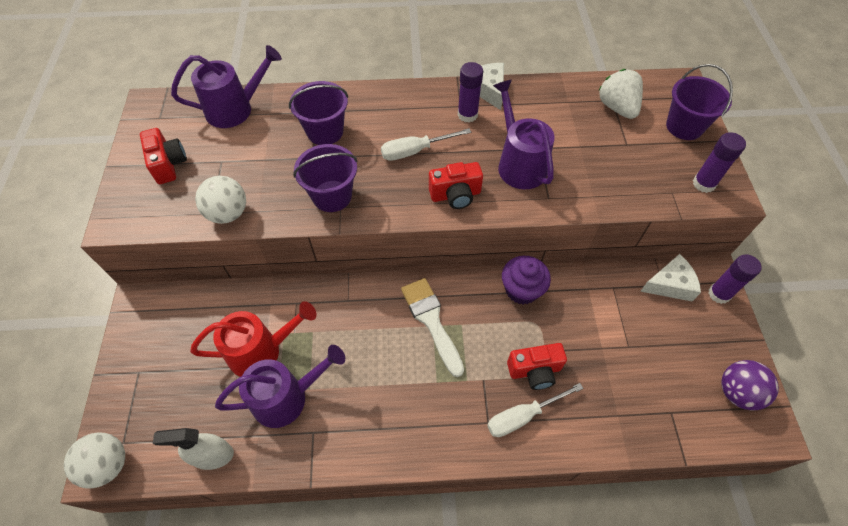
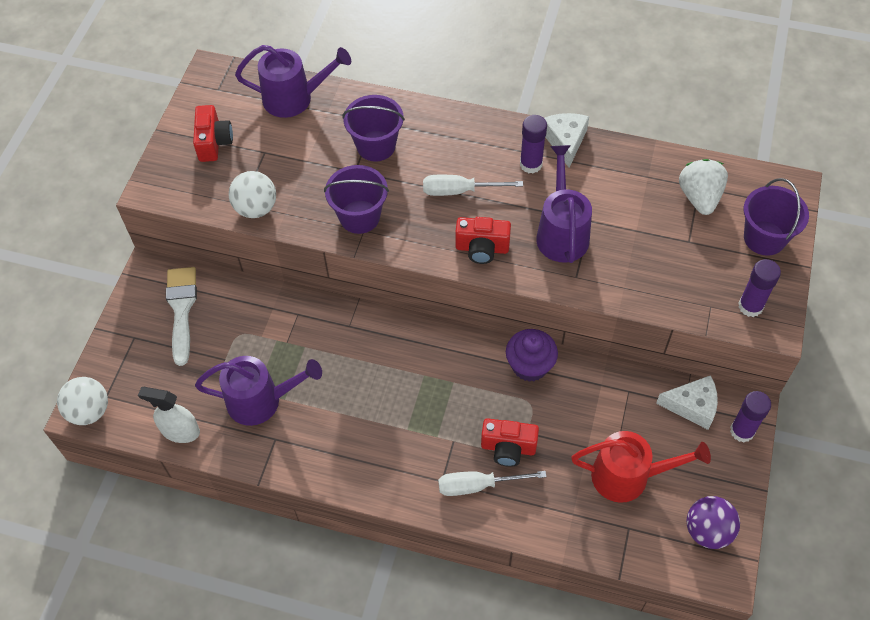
camera: 20 degrees right, 0 degrees up
red watering can [190,301,316,377] -> red watering can moved to [571,431,711,503]
white brush [401,278,464,377] -> white brush moved to [166,267,197,366]

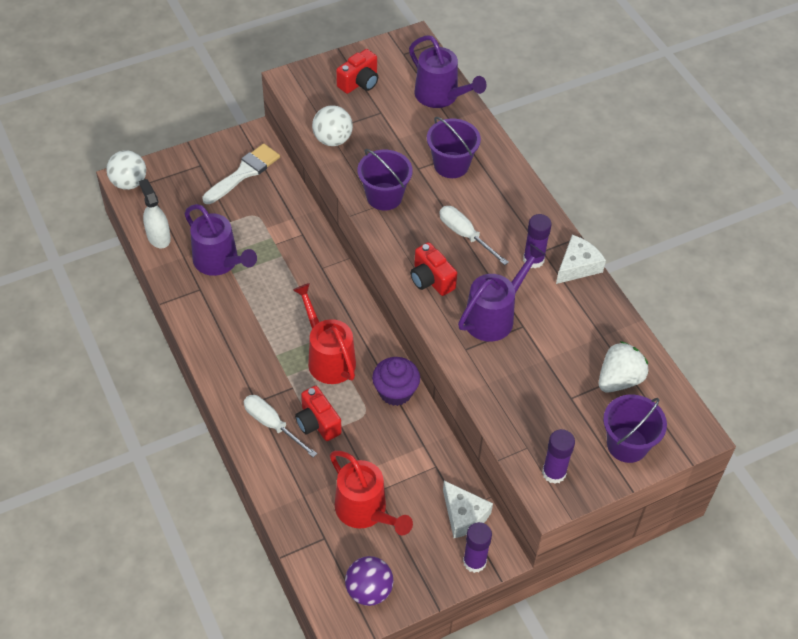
camera: 45 degrees right, 5 degrees down
none -> red watering can [293,283,356,384]

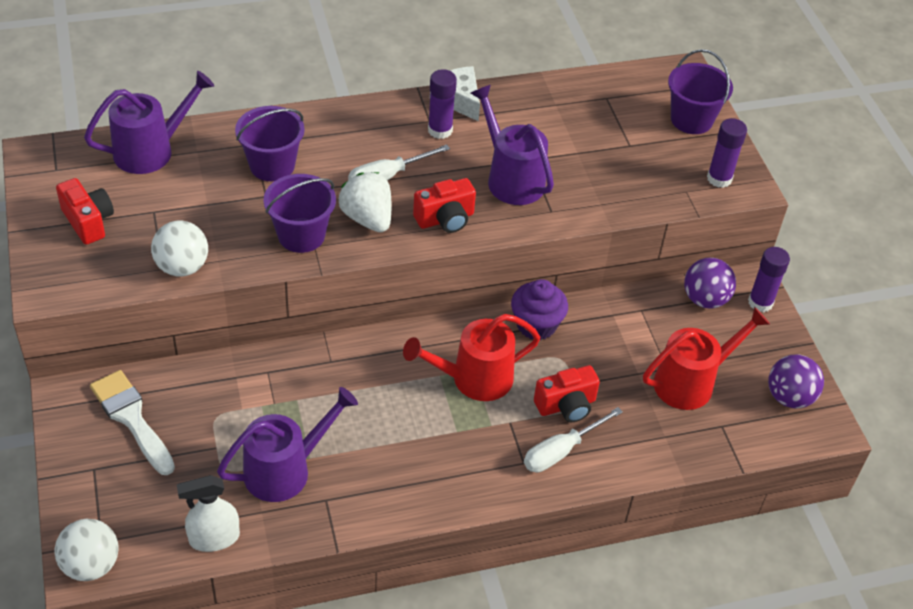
camera: 80 degrees left, 5 degrees down
white cheese [443,481,493,538] -> purple ball [684,258,736,309]
white strawberry [599,341,648,393] -> white strawberry moved to [339,172,391,232]

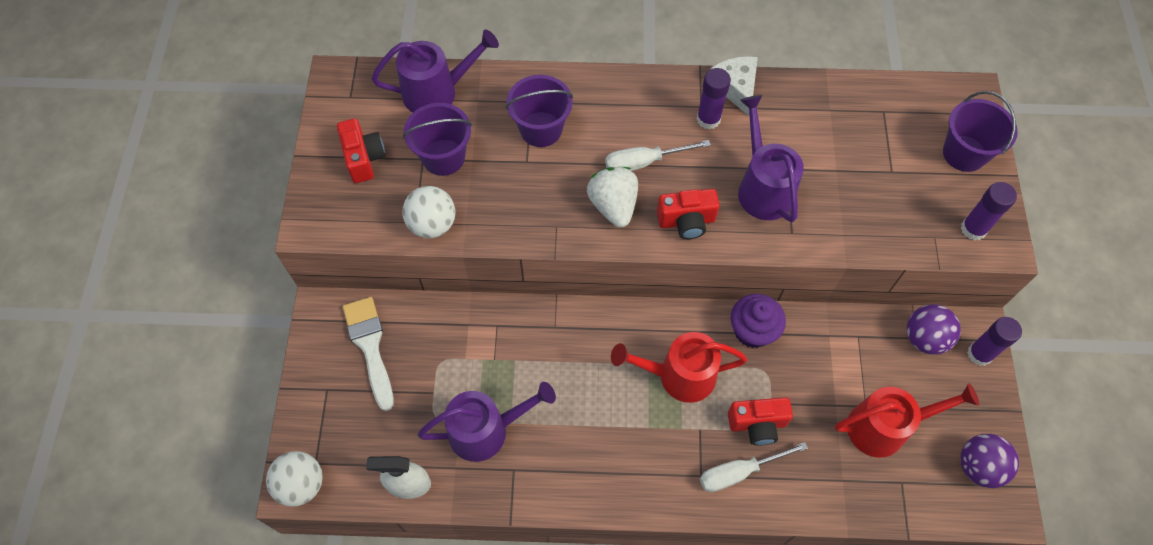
camera: 20 degrees right, 15 degrees up
purple bucket [264,174,336,253] -> purple bucket moved to [403,103,472,176]

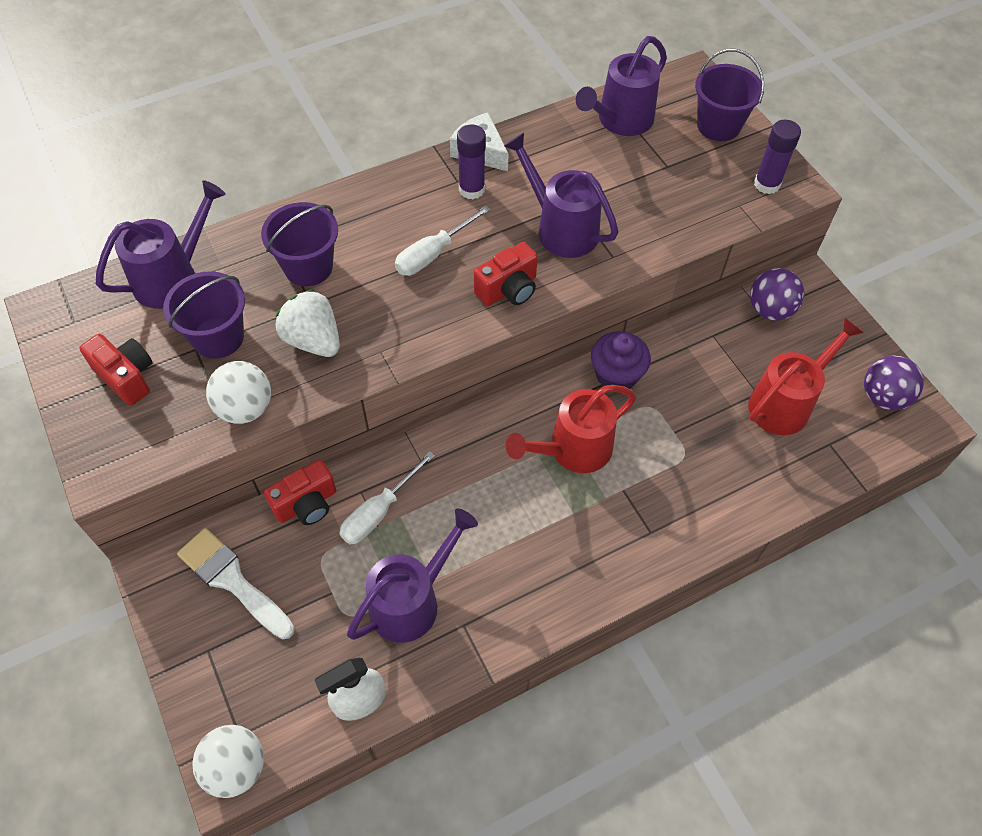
camera: 30 degrees left, 5 degrees down
white strawberry [587,167,638,227] -> white strawberry moved to [275,289,340,357]
white screwdriver [700,442,808,492] -> white screwdriver moved to [339,451,435,545]
red camera [728,397,793,446] -> red camera moved to [264,460,336,525]
purple glue stick [967,317,1022,366] -> none
none -> purple watering can [576,36,667,136]

